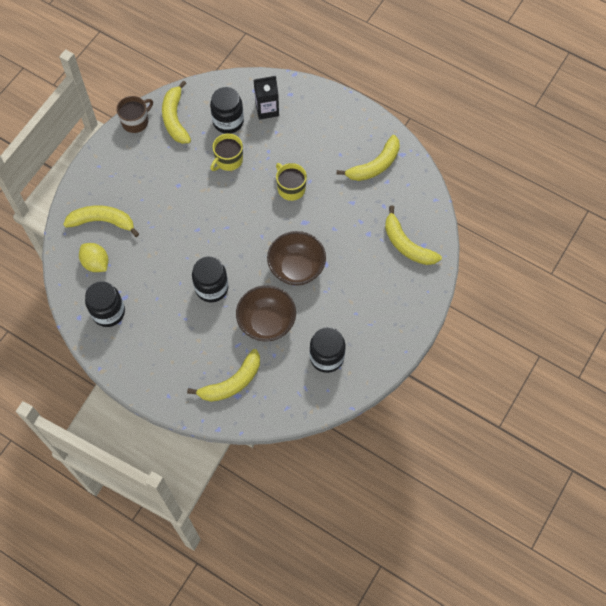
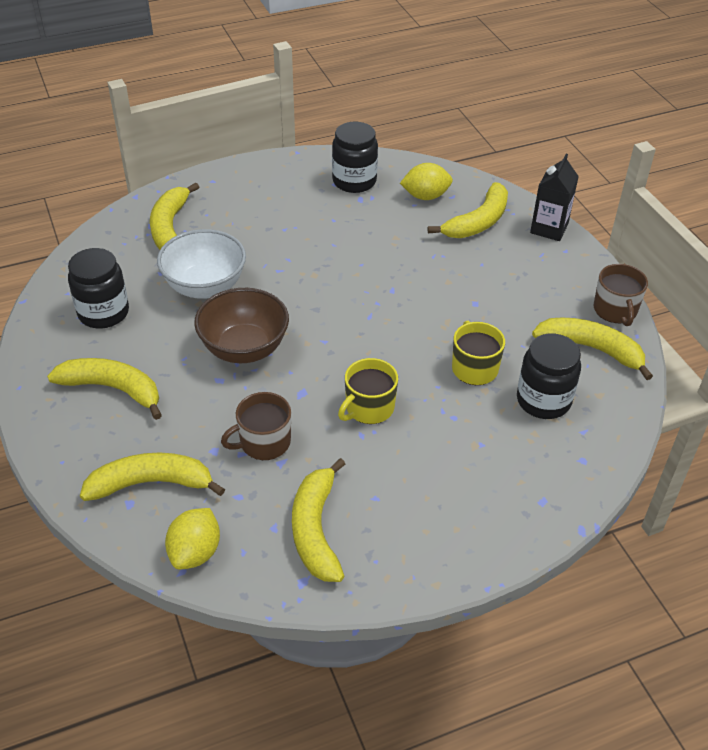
camera: 125 degrees right, 20 degrees down
black jar [192,257,228,303] -> none
brown bowl [236,285,296,342] -> white bowl [157,229,246,299]
black carton [254,76,279,120] -> black carton moved to [530,154,579,241]
yellow mug [276,163,307,201] -> yellow mug turned 135 degrees clockwise [338,358,398,424]
none -> yellow banana [47,358,162,420]
none -> yellow lemon [165,508,220,569]
none -> brown mug [221,392,291,460]

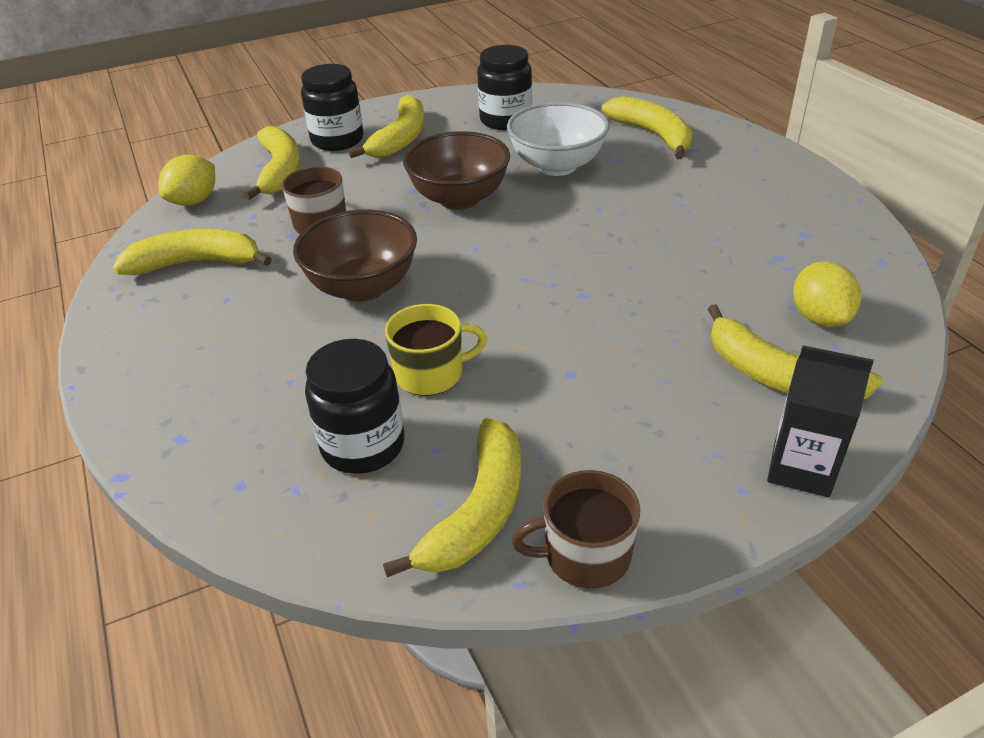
camera: 90 degrees right, 5 degrees down
yellow banana [150,183,199,250] -> yellow banana turned 60 degrees clockwise [602,96,693,159]
yellow lemon [165,508,220,569] -> yellow lemon turned 75 degrees counterclockwise [158,155,215,206]
black jar [332,122,378,193] -> black jar moved to [301,64,364,151]
yellow mug [338,358,398,424] -> brown bowl [293,210,417,302]

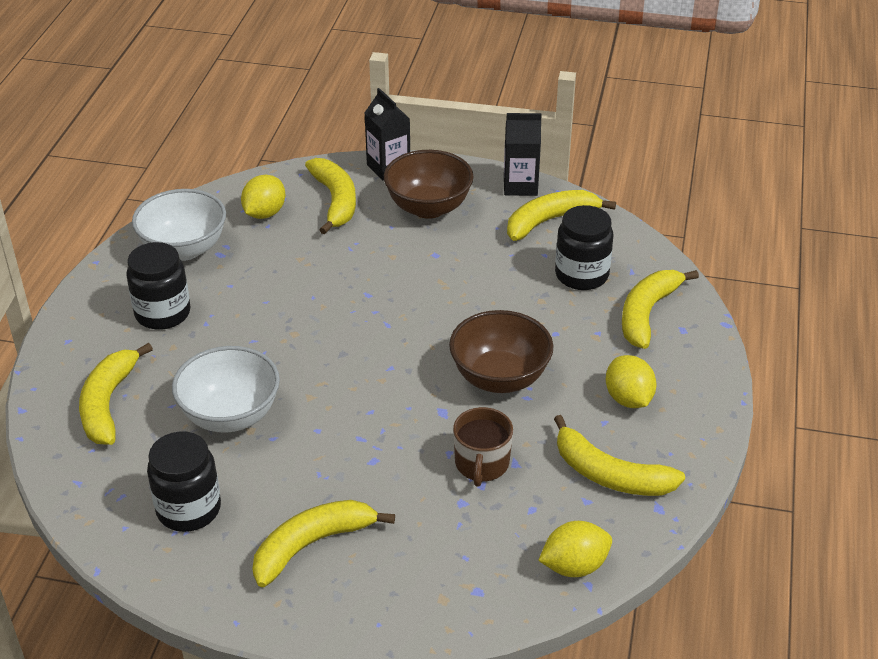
camera: 145 degrees left, 0 degrees up
yellow banana [243,126,301,200] -> yellow banana moved to [622,270,699,349]
black jar [301,64,364,151] -> black jar moved to [126,242,191,330]
yellow mug [385,304,487,396] -> none
brown bowl [403,131,510,210] -> brown bowl moved to [384,150,474,219]
brown mug [512,470,640,589] -> black carton [504,113,542,196]
none -> white bowl [132,189,226,261]
none -> yellow lemon [606,355,656,408]

